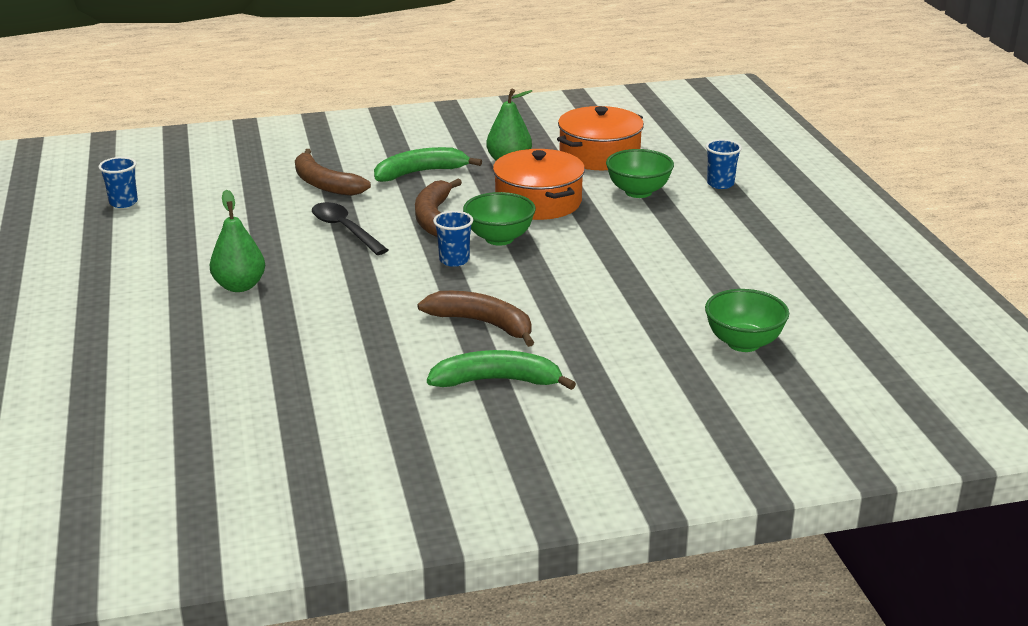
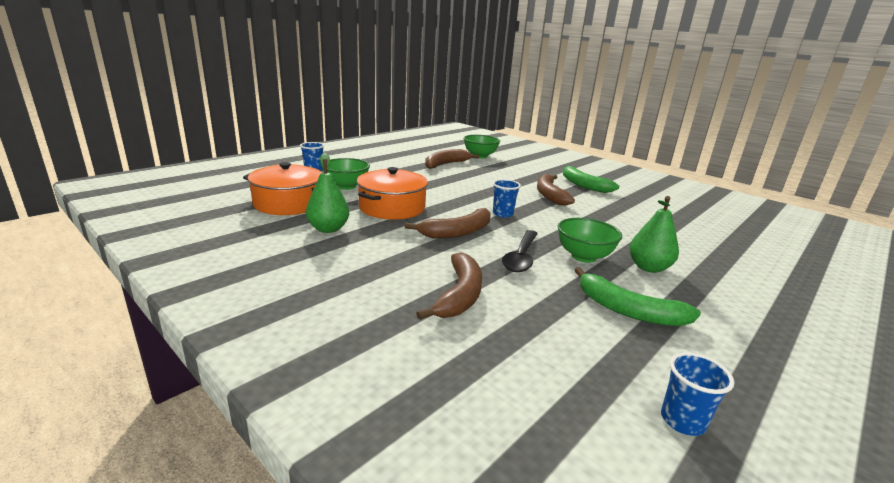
camera: 125 degrees left, 5 degrees down
green banana [374,147,482,182] -> green banana moved to [575,267,701,326]
green bowl [463,192,536,246] -> green bowl moved to [558,218,622,263]
none -> brown banana [425,149,479,169]

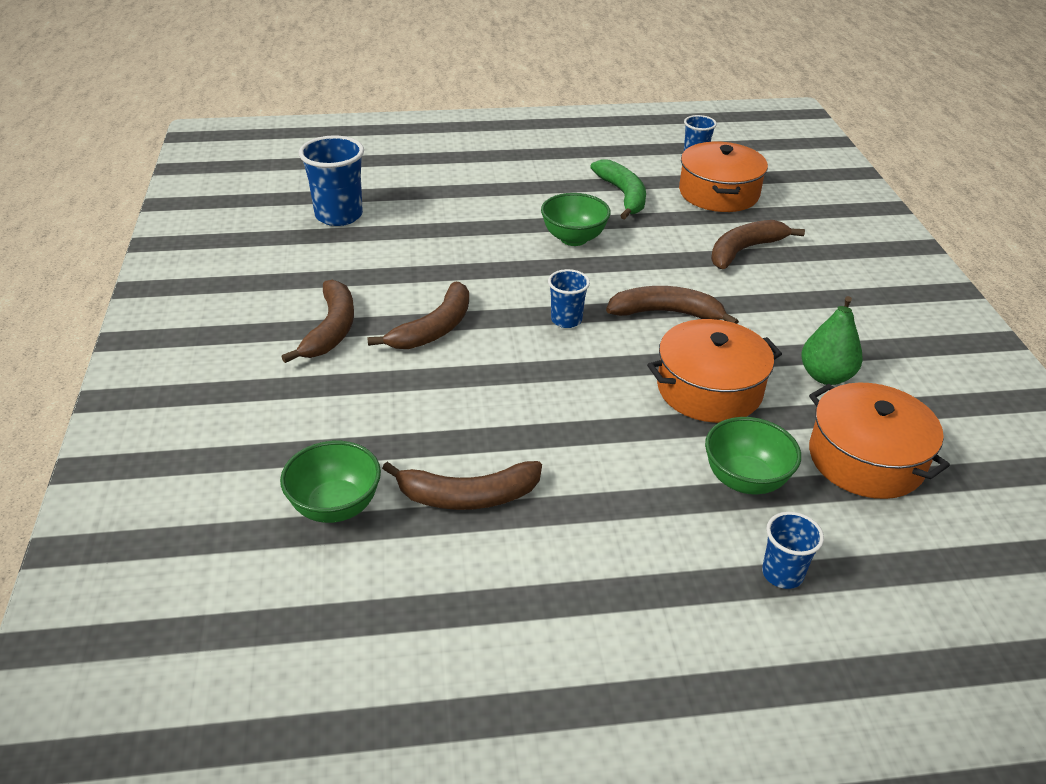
camera: 140 degrees left, 15 degrees up
black spoon [502,230,538,272] -> none
green banana [563,165,619,193] -> brown banana [281,280,354,363]
green pear [630,196,679,273] -> none
none -> blue cup [299,135,364,226]
none -> orange pot [679,142,768,212]

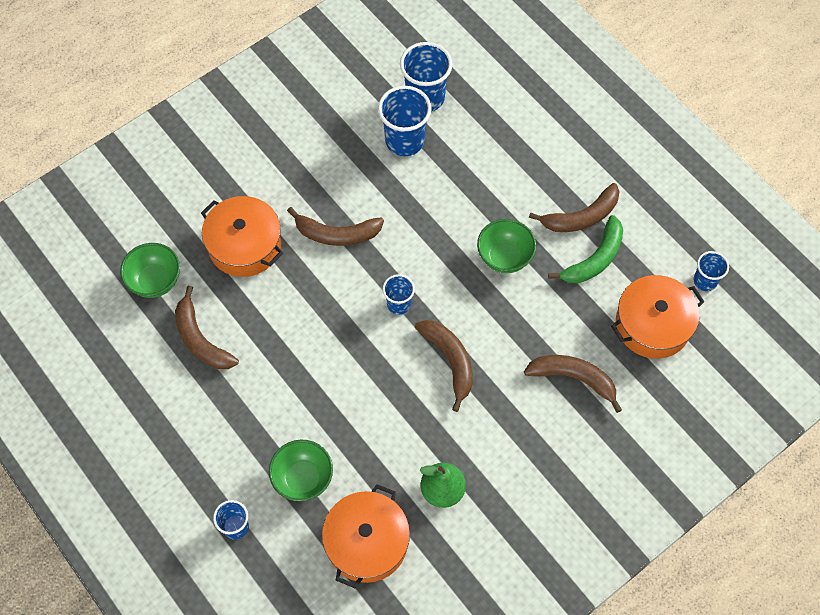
camera: 60 degrees right, 25 degrees up
brown banana [281,280,354,363] -> brown banana moved to [529,183,620,232]
orange pot [647,319,782,423] -> orange pot moved to [201,196,283,277]
none -> blue cup [378,86,432,156]

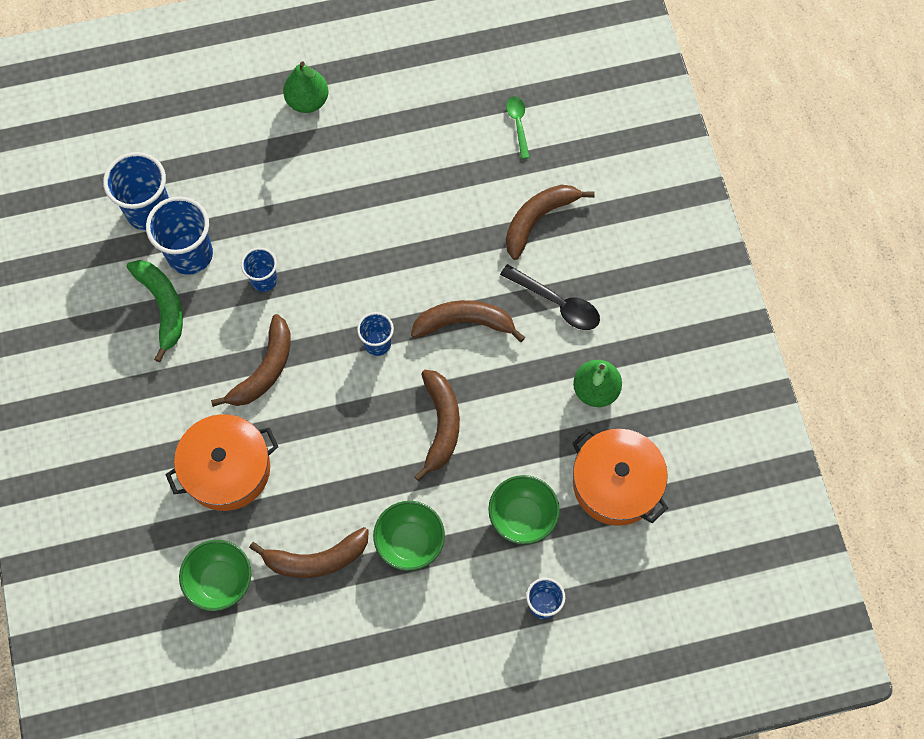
camera: 65 degrees left, 5 degrees up
green bowl [477,219,536,273] -> green bowl moved to [373,501,445,571]
brown banana [529,183,620,232] -> brown banana moved to [414,370,460,481]
green banana [548,215,623,283] -> green banana moved to [127,260,183,362]
orange pot [611,275,704,359] -> green spoon [506,96,530,159]
blue cup [694,251,729,291] -> blue cup moved to [241,248,277,292]
none -> green pear [283,61,328,113]
none -> black spoon [500,264,600,330]

